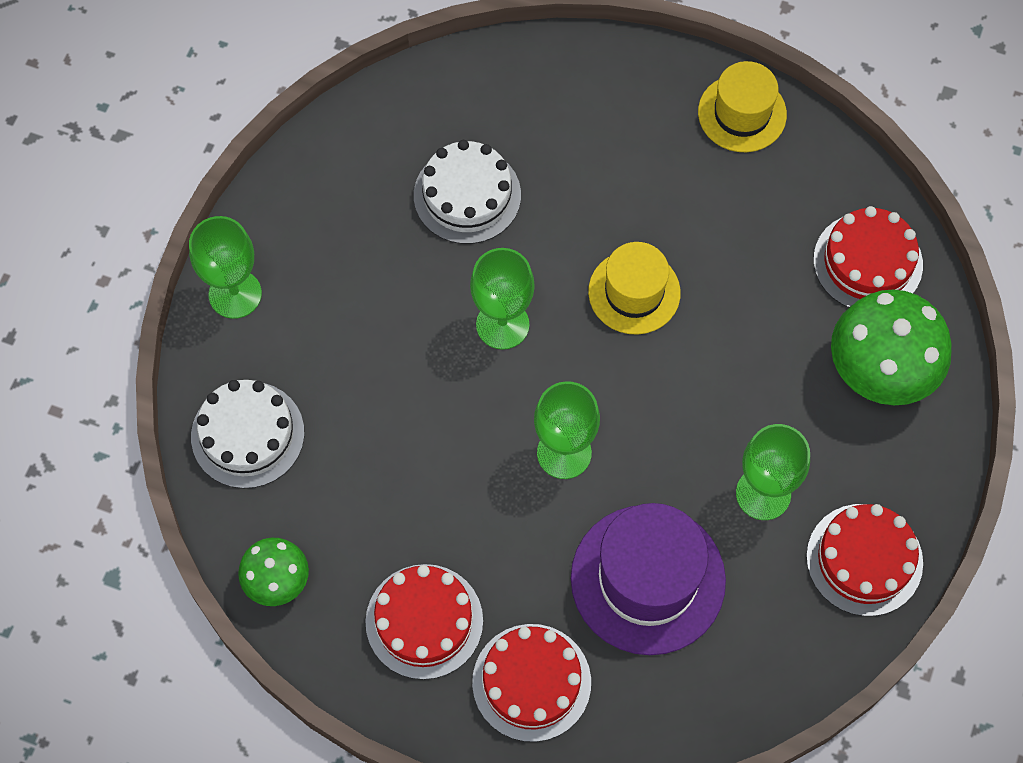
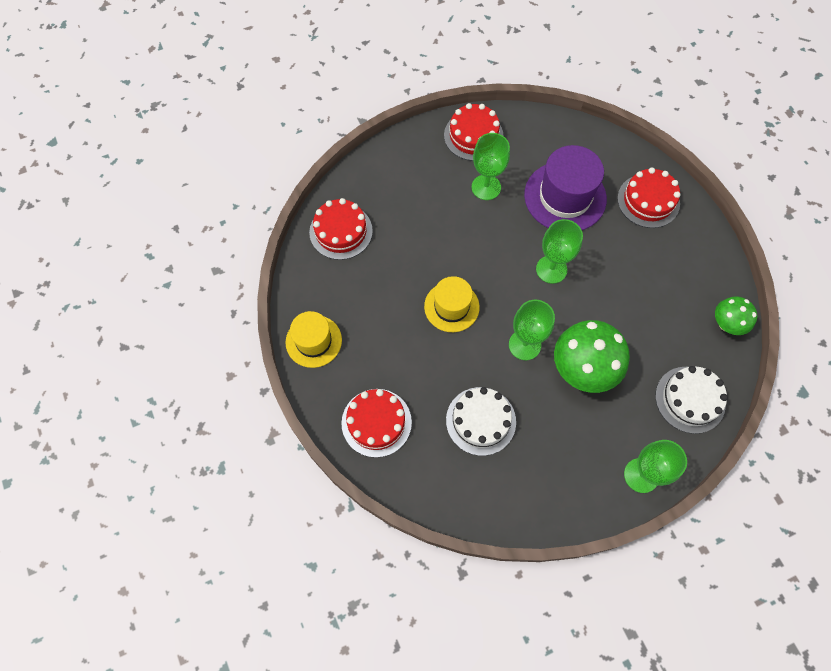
camera: 135 degrees left, 0 degrees up
red cake [365,564,483,680] -> red cake moved to [341,389,412,458]
green mushroom [831,289,951,405] -> green mushroom moved to [554,320,630,393]

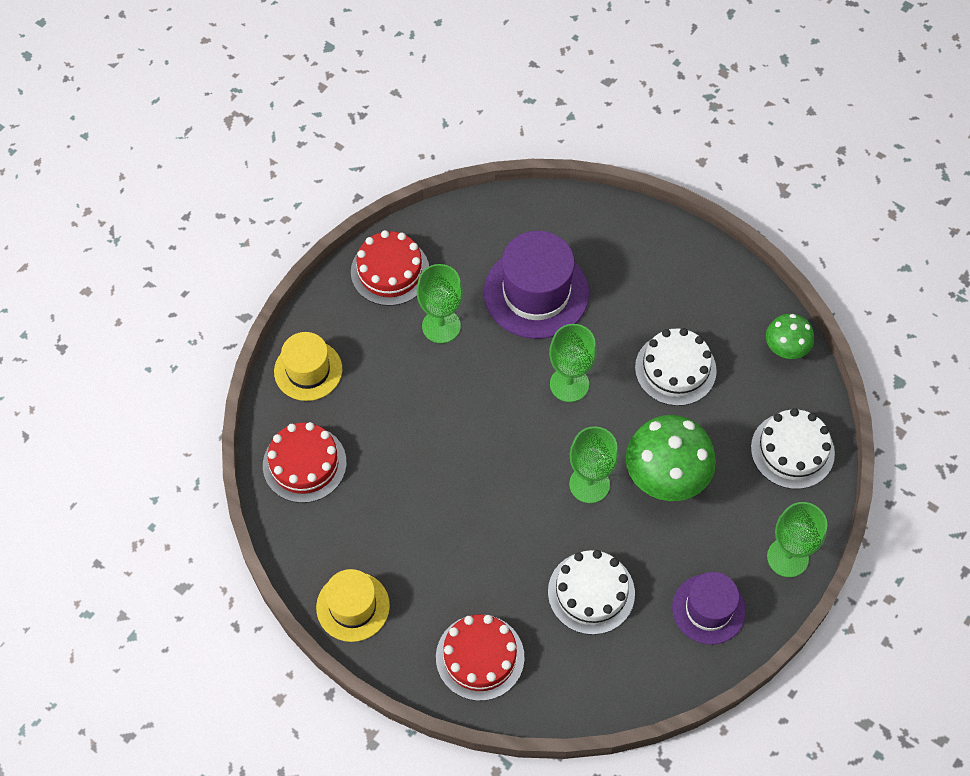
camera: 30 degrees left, 5 degrees down
yellow hat [424,276,480,332] -> yellow hat moved to [274,332,342,401]
red cake [617,168,681,228] -> none
none -> white cake [635,328,717,406]
none -> purple hat [672,572,746,645]

